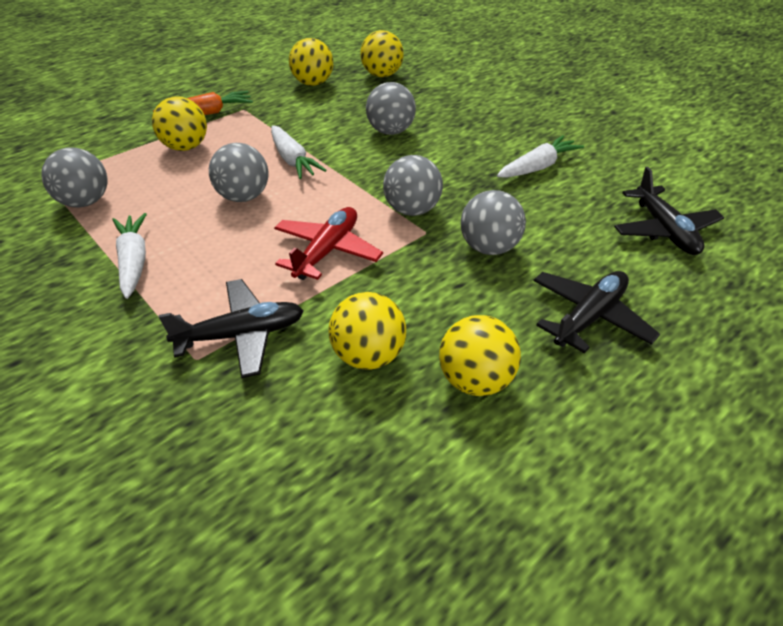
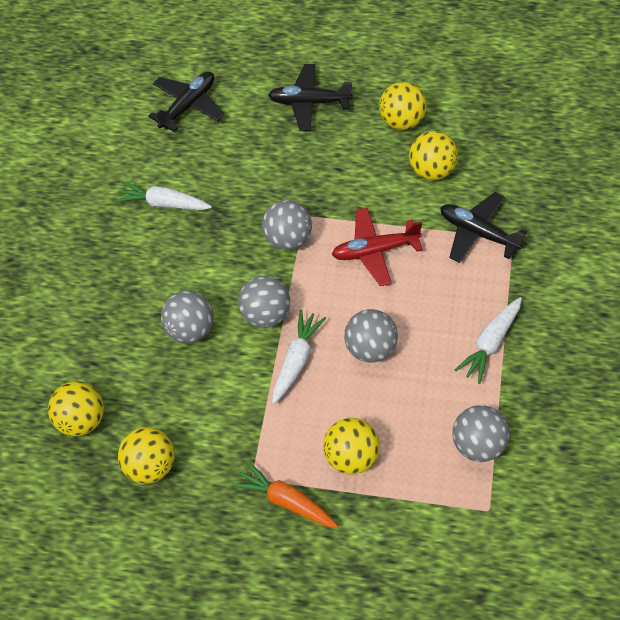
camera: 125 degrees left, 15 degrees up
grey ball [461,190,526,255] -> grey ball moved to [238,276,290,328]

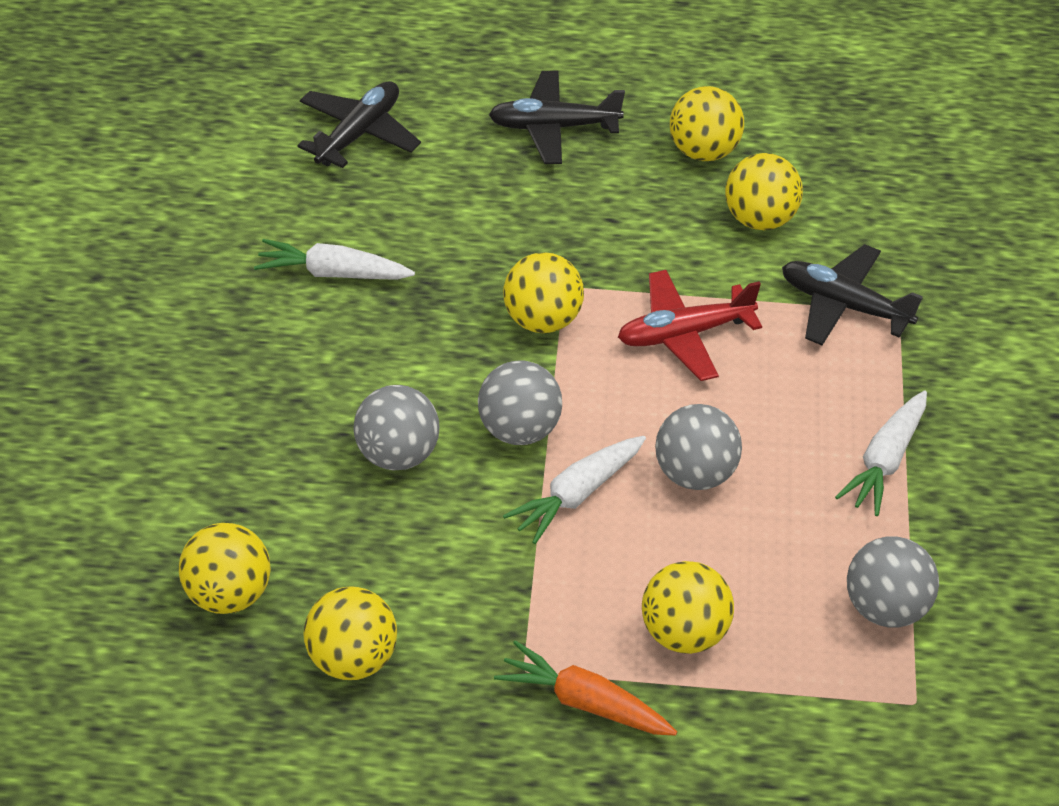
camera: 10 degrees left, 10 degrees down
grey ball [262,200,312,250] -> yellow ball [503,252,584,333]
white carrot [272,310,326,404] -> white carrot turned 150 degrees counterclockwise [503,436,646,544]

